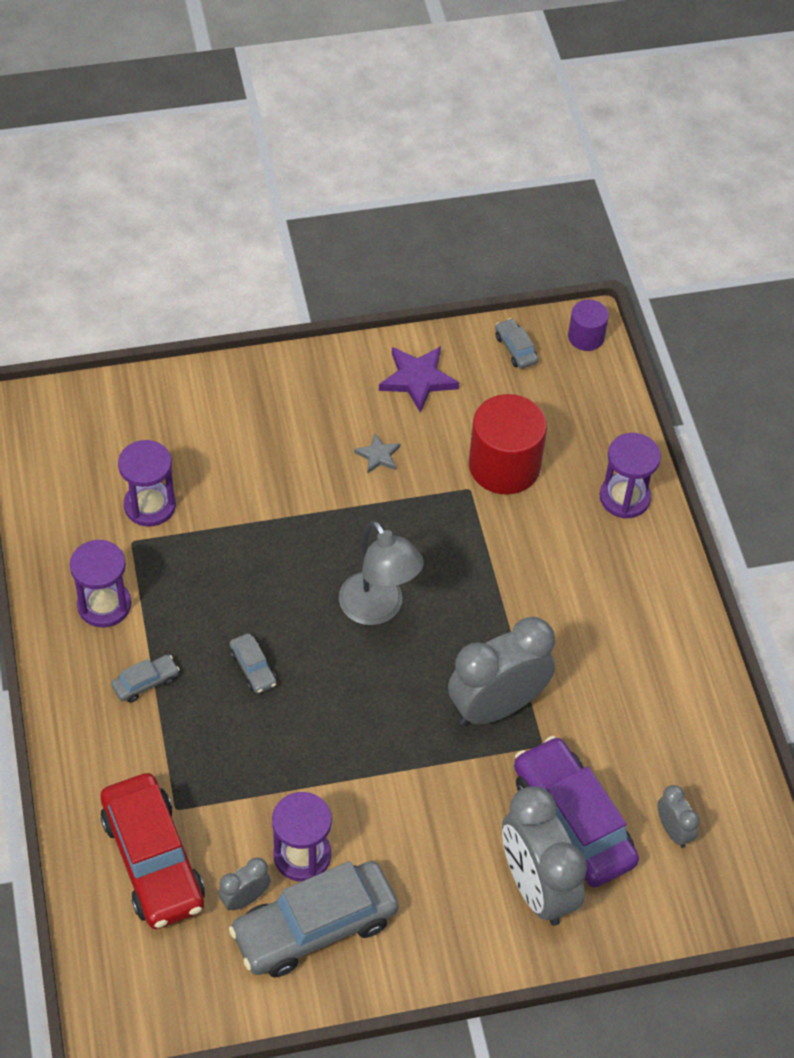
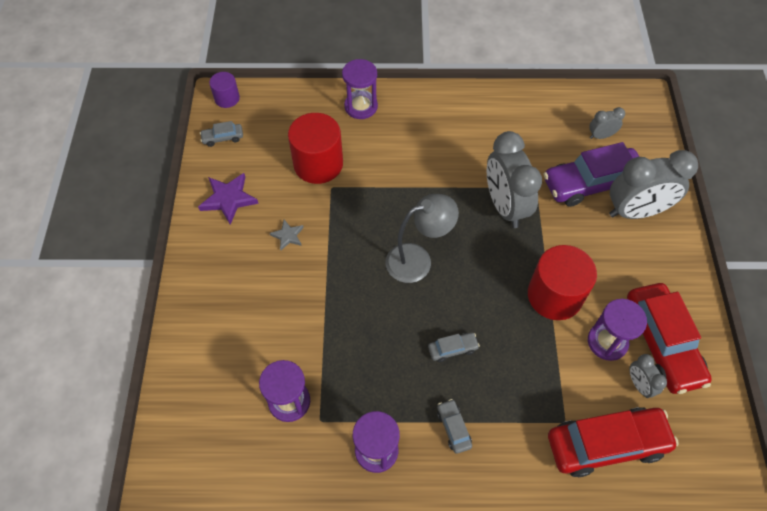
camera: 75 degrees left, 5 degrees up
grey car [229,861,398,977] -> red car [627,283,712,394]
none -> red cylinder [528,245,597,320]

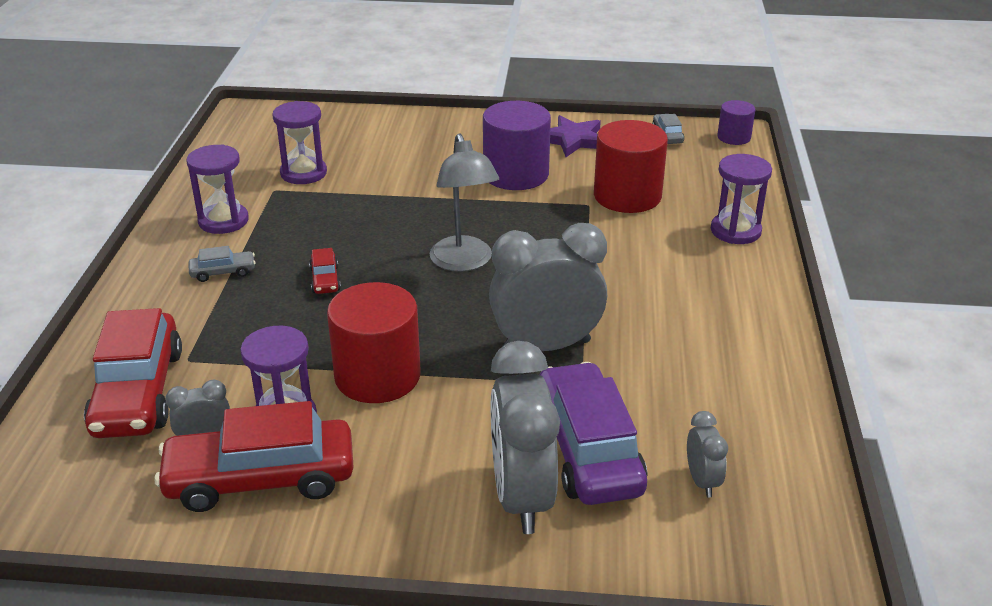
camera: 95 degrees right, 25 degrees down
grey star [270,220,304,250] -> purple cylinder [483,101,551,190]
grey car [428,333,480,362] -> red car [309,248,341,294]

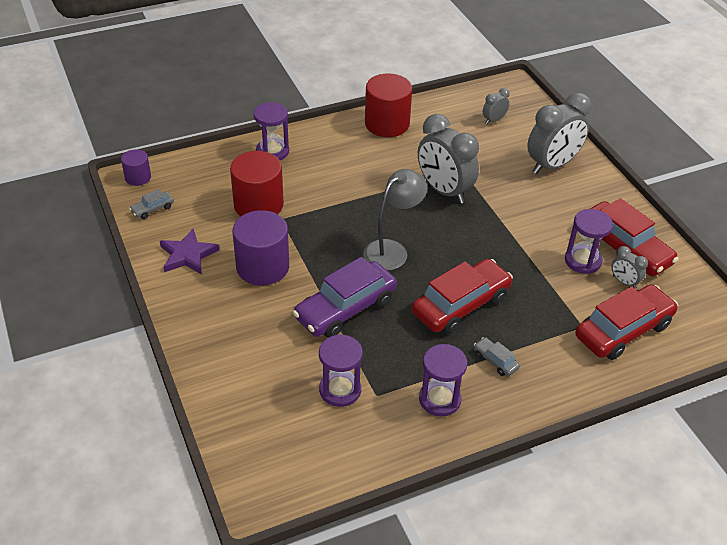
camera: 120 degrees left, 10 degrees up
red car [309,248,341,294] -> red car [412,259,513,334], size x2.29
red cylinder [327,282,421,403] -> red cylinder moved to [365,74,412,137]
purple car [540,362,647,505] -> purple car moved to [293,257,397,338]

